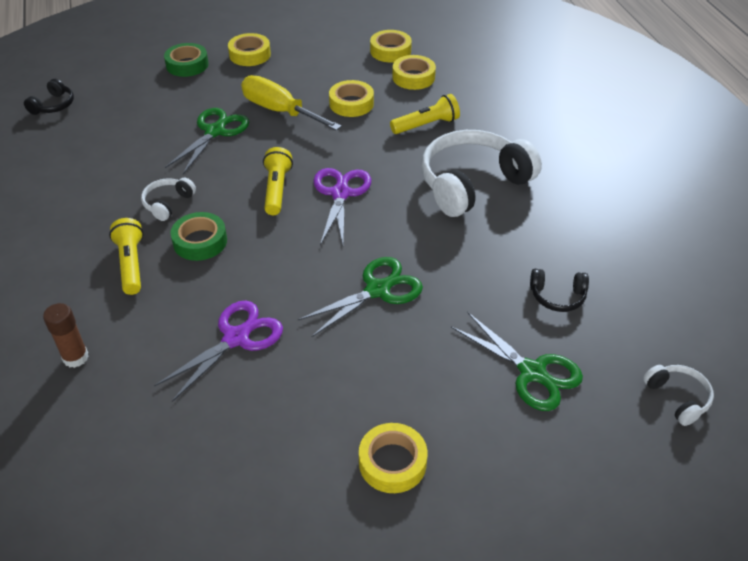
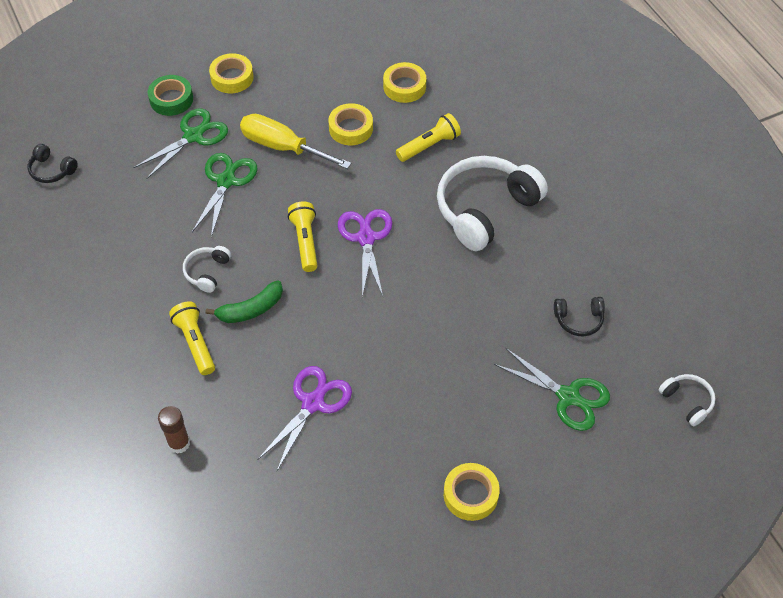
camera: 10 degrees left, 10 degrees up
black headphones [24,79,74,115] -> black headphones turned 105 degrees clockwise [27,144,78,183]
green tape [170,212,227,261] -> green banana [205,280,283,323]
green scissors [298,257,423,337] -> green scissors moved to [133,108,228,179]
yellow tape [370,30,412,63] -> none

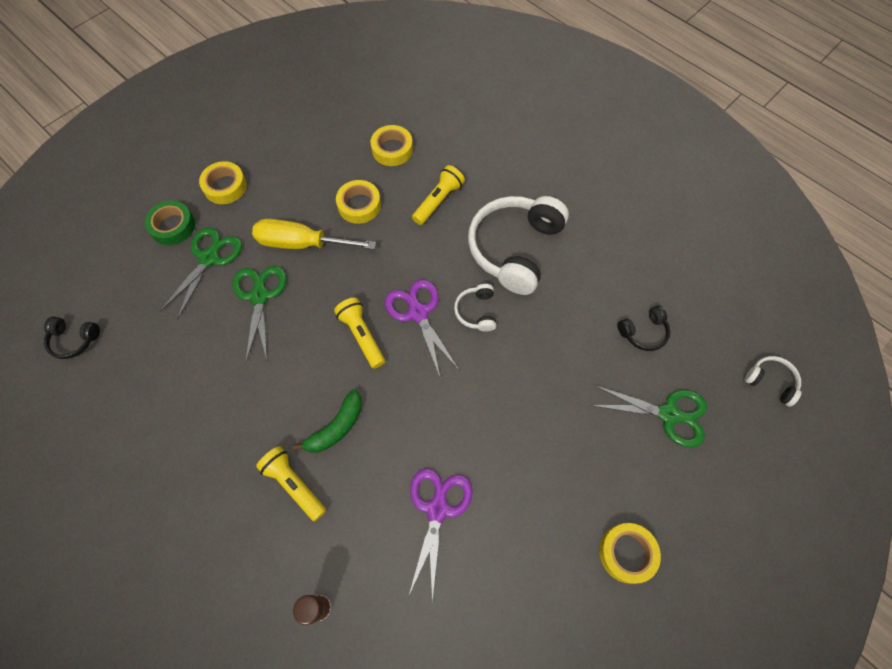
camera: 20 degrees left, 10 degrees up
white headphones [183,246,231,293] -> white headphones moved to [454,284,496,332]

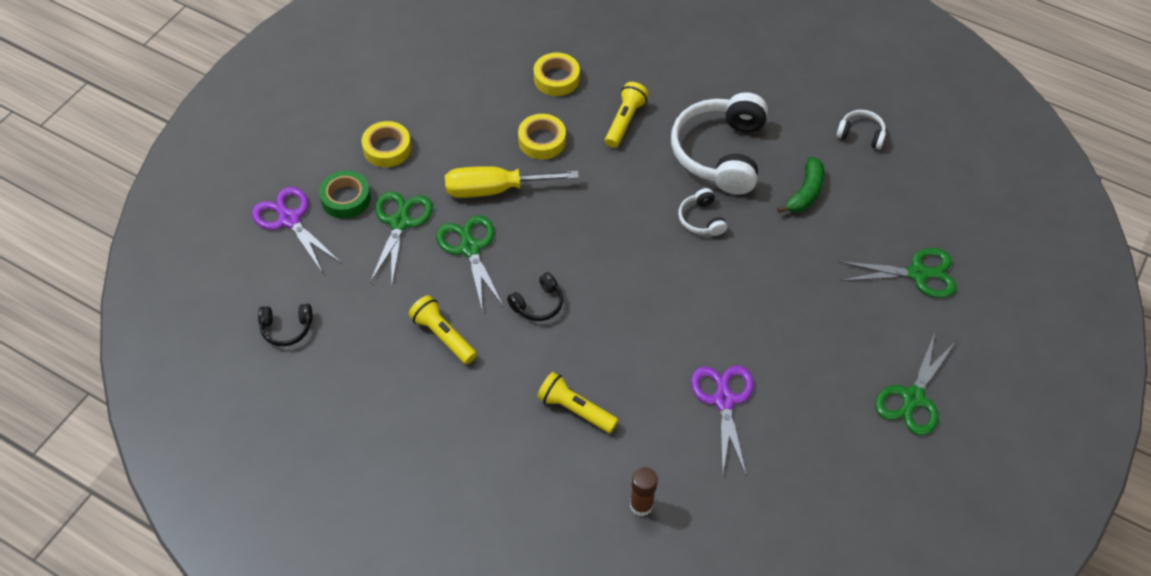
camera: 15 degrees left, 10 degrees down
green banana [292,389,362,452] -> green banana moved to [777,156,824,213]
yellow flashlight [334,298,385,369] -> yellow flashlight moved to [409,295,477,364]
purple scissors [385,280,459,377] -> purple scissors moved to [251,187,341,272]
yellow tape [599,523,661,584] -> green scissors [875,333,956,436]
black headphones [618,306,671,351] -> black headphones moved to [507,272,563,321]
white headphones [745,356,801,407] -> white headphones moved to [836,110,886,149]

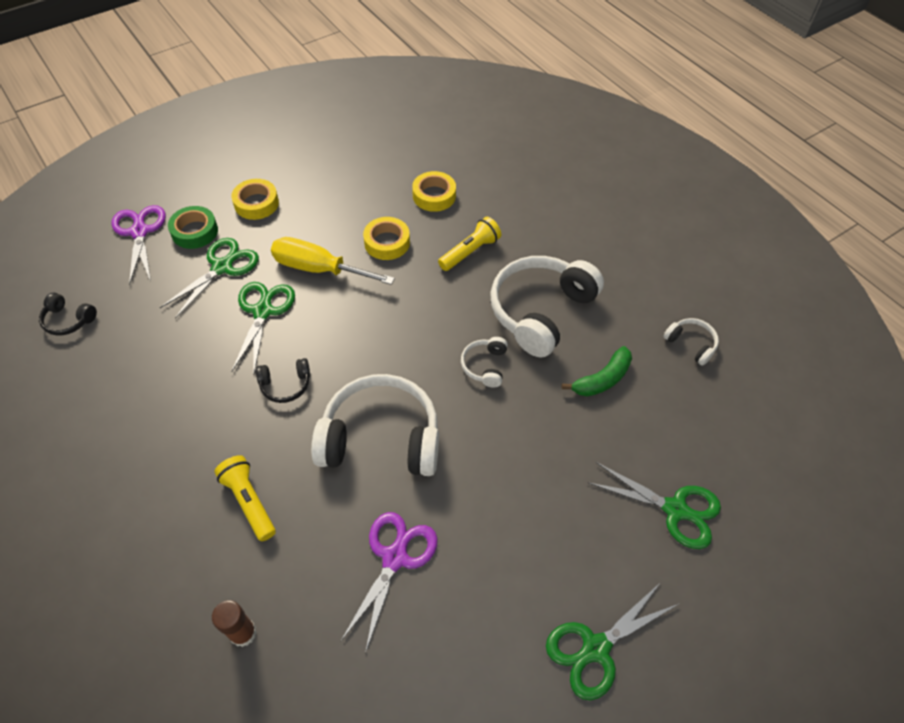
camera: 25 degrees right, 0 degrees up
yellow flashlight [409,295,477,364] -> none
none -> white headphones [311,374,439,476]

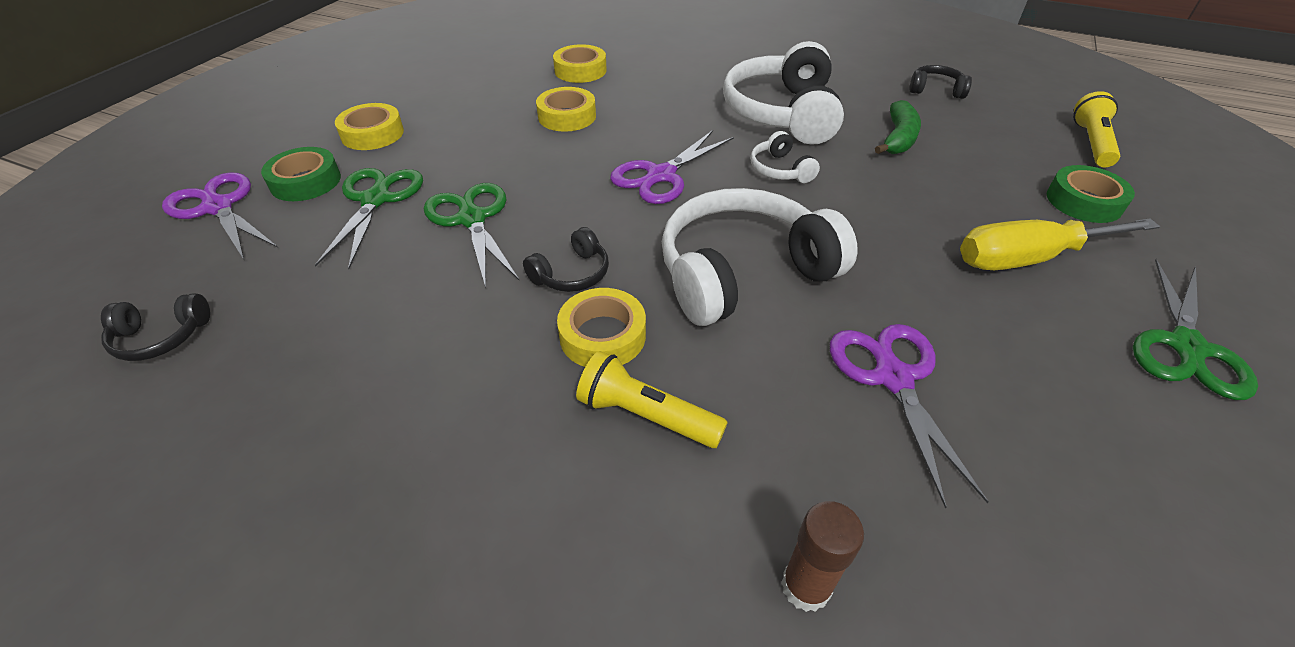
camera: 30 degrees left, 10 degrees down
yellow screwdriver [271,237,395,285] -> yellow screwdriver moved to [960,218,1160,270]
yellow flashlight [438,217,501,271] -> yellow flashlight moved to [1073,91,1120,167]
green scissors [589,462,721,549] -> green tape [1047,165,1135,223]
white headphones [663,318,719,366] -> black headphones [909,65,972,99]
none -> yellow tape [557,288,646,367]
none -> purple scissors [610,130,734,204]

